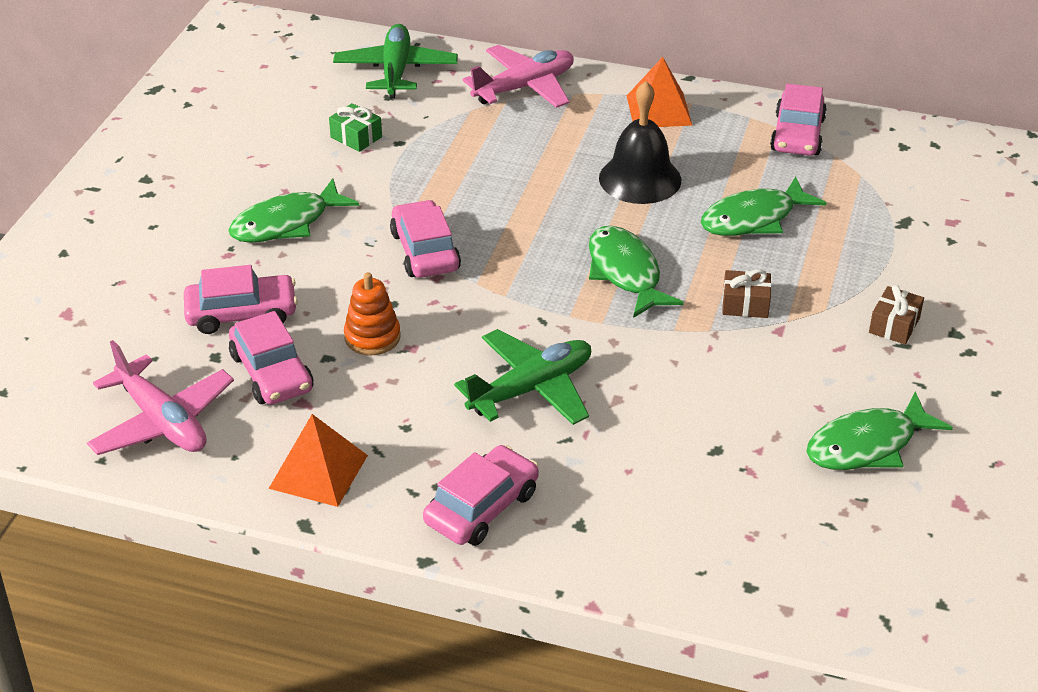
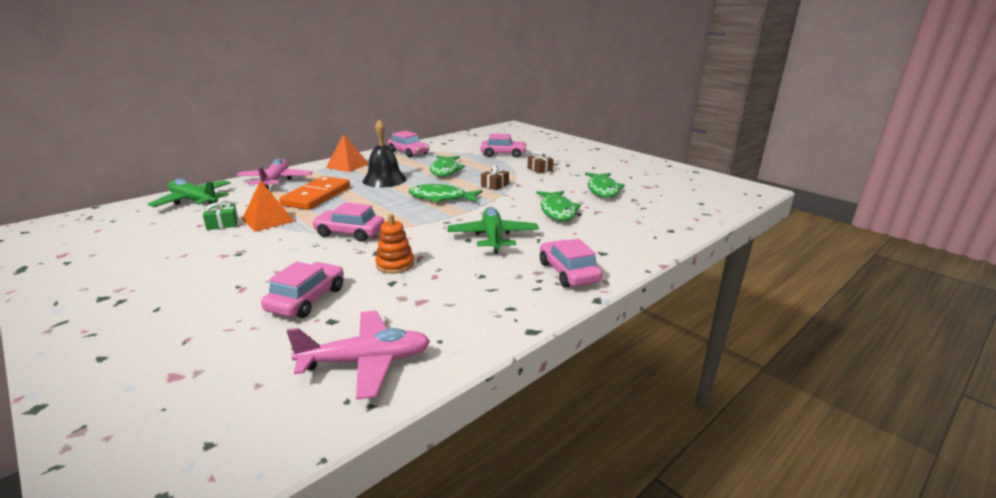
camera: 60 degrees left, 15 degrees down
green fish [228,178,359,243] -> green fish moved to [536,191,581,221]
pink car [229,311,313,405] -> pink car moved to [480,134,527,158]
orange pyramid [269,414,368,507] -> orange pyramid moved to [242,181,295,232]
none -> orange domino [279,176,350,210]

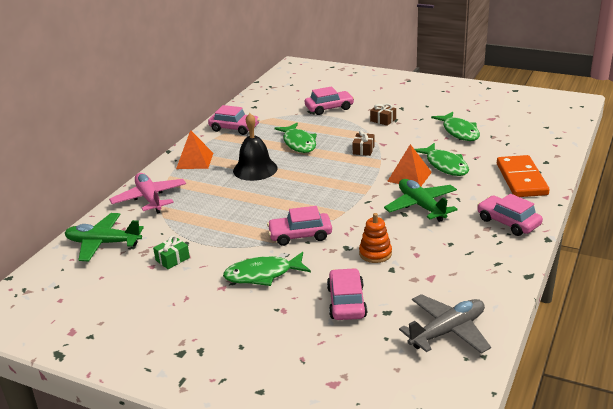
camera: 20 degrees left, 5 degrees up
orange pyramid [242,181,295,232] -> orange pyramid moved to [387,144,432,186]
orange domino [279,176,350,210] -> orange domino moved to [497,155,550,197]
pink plane [287,311,430,400] -> grey plane [399,294,491,354]
green fish [409,184,482,203] -> green fish moved to [223,252,311,286]

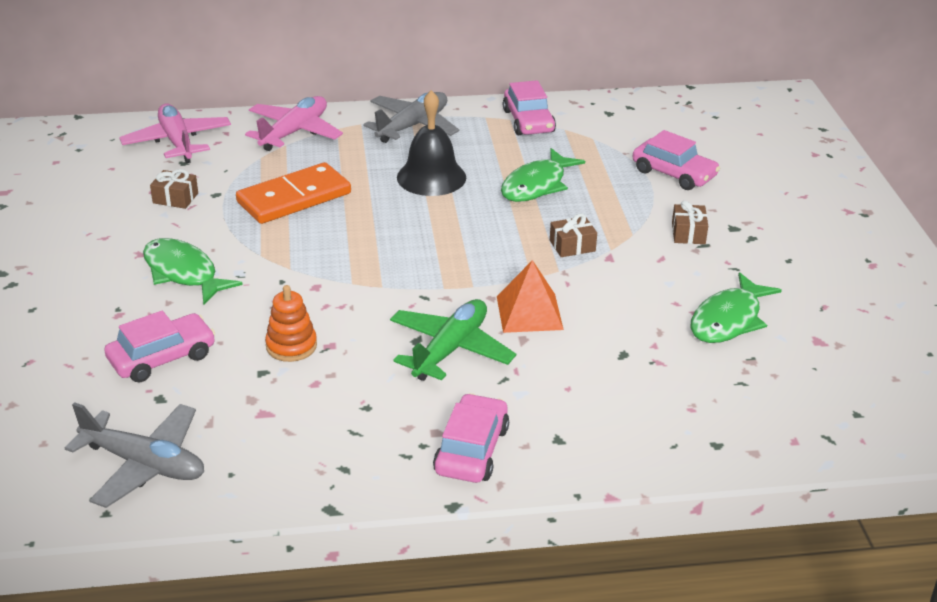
camera: 55 degrees right, 5 degrees up
green plane [65,213,144,262] -> pink plane [119,104,231,163]
green gift [153,235,190,269] -> brown gift [150,169,198,209]
orange pyramid [176,130,213,169] -> grey plane [363,92,459,143]
pink car [267,206,332,246] -> none
green fish [415,143,469,176] -> none
orange domino [497,155,550,197] -> orange domino moved to [236,162,351,224]

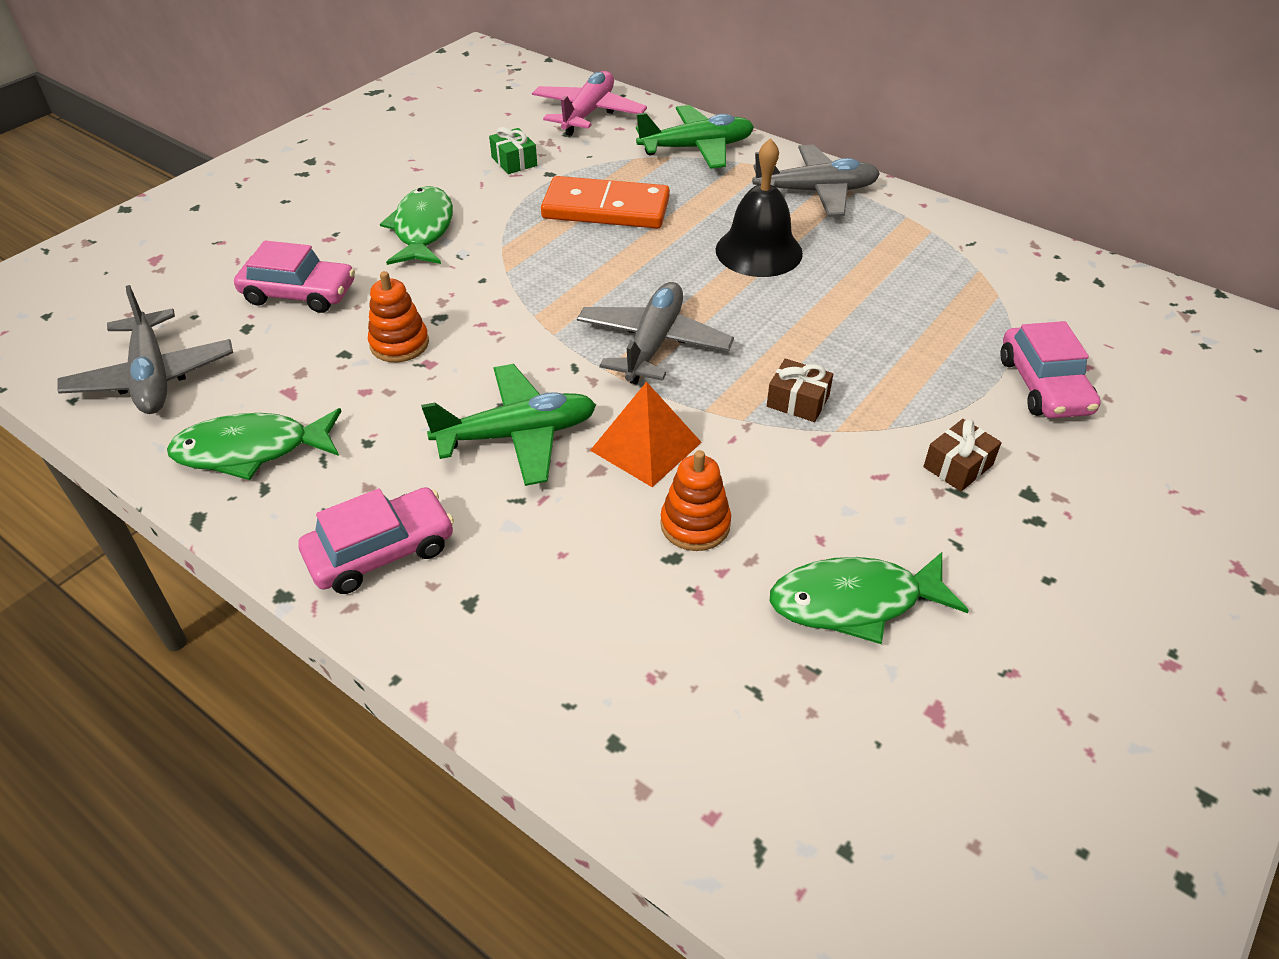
camera: 45 degrees right, 10 degrees up
brown gift [150,169,198,209] -> green gift [489,127,537,174]
pink plane [245,96,343,151] -> green plane [636,105,754,169]
green fish [501,148,585,202] -> green fish moved to [167,408,341,480]
pink car [503,80,556,135] -> none
none -> grey plane [577,282,734,384]
none -> orange stacking toy [660,450,731,551]

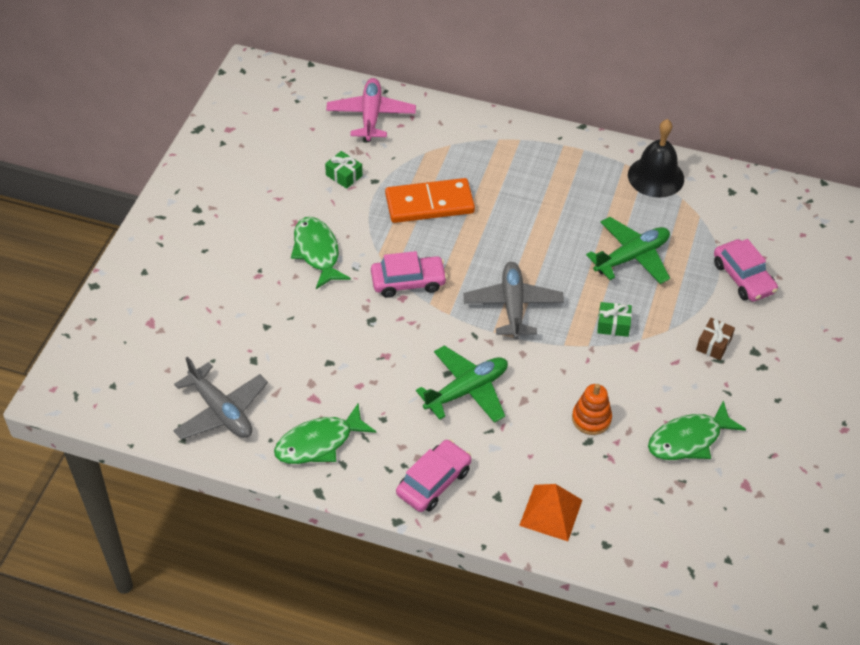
camera: 20 degrees left, 5 degrees up
pink car [234,241,355,313] -> pink car moved to [371,251,447,298]
orange stacking toy [368,271,429,362] -> none
orange pyramid [590,382,702,487] -> orange pyramid moved to [519,484,582,541]
green plane [636,105,754,169] -> green plane moved to [586,217,670,284]
black bell [716,138,803,277] -> black bell moved to [628,119,684,198]
grey plane [752,145,880,217] -> none
brown gift [767,359,833,422] -> green gift [597,302,632,337]

